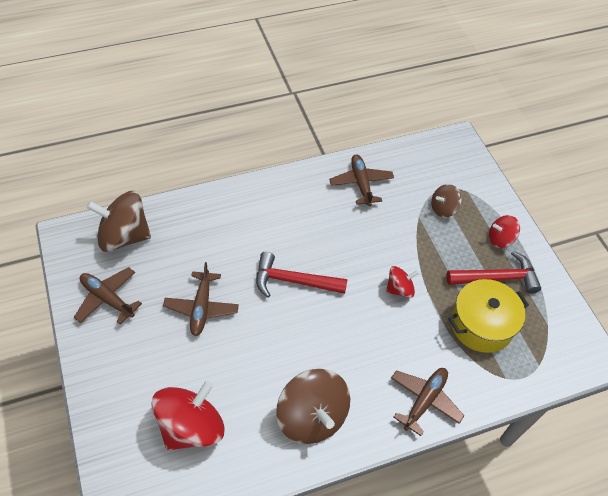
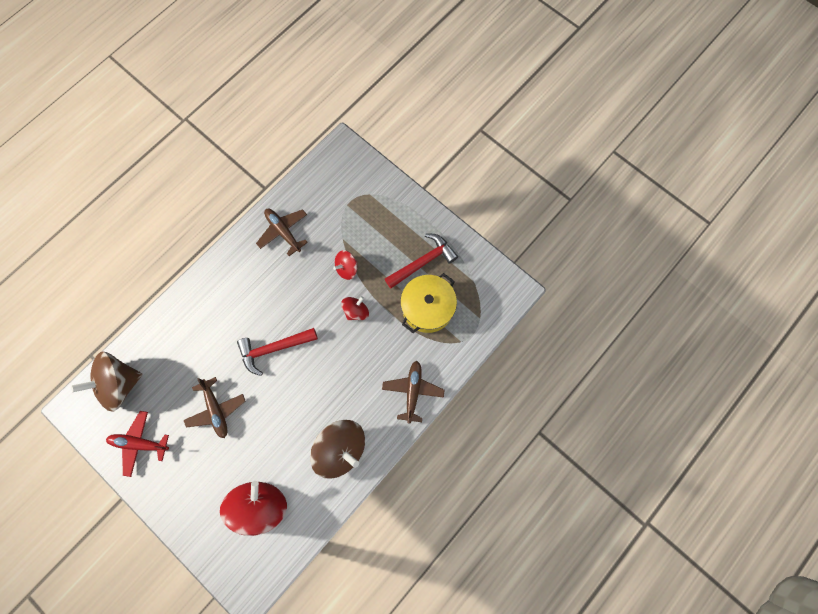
camera: 25 degrees left, 20 degrees up
brown plane [74,267,142,324] -> red plane [106,411,169,477]
brown spinning top [431,184,462,218] -> none
red spinning top [489,215,520,248] -> red spinning top moved to [333,250,358,280]

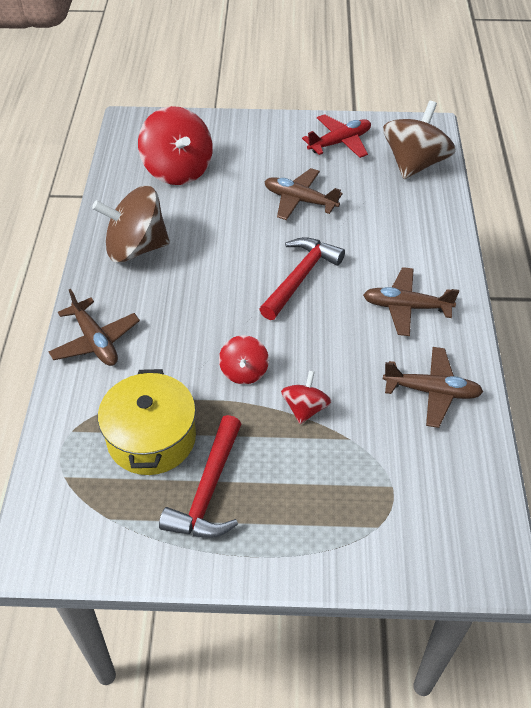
camera: 140 degrees right, 25 degrees down
none -> brown plane [363,267,459,336]

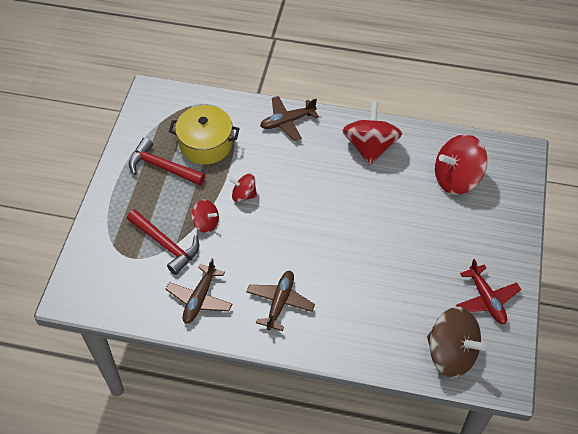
camera: 100 degrees right, 5 degrees up
brown spinning top [92,186,170,263] -> red spinning top [342,101,402,165]
red hammer [259,237,345,320] -> red hammer moved to [127,209,199,275]
brown plane [264,168,343,220] -> none

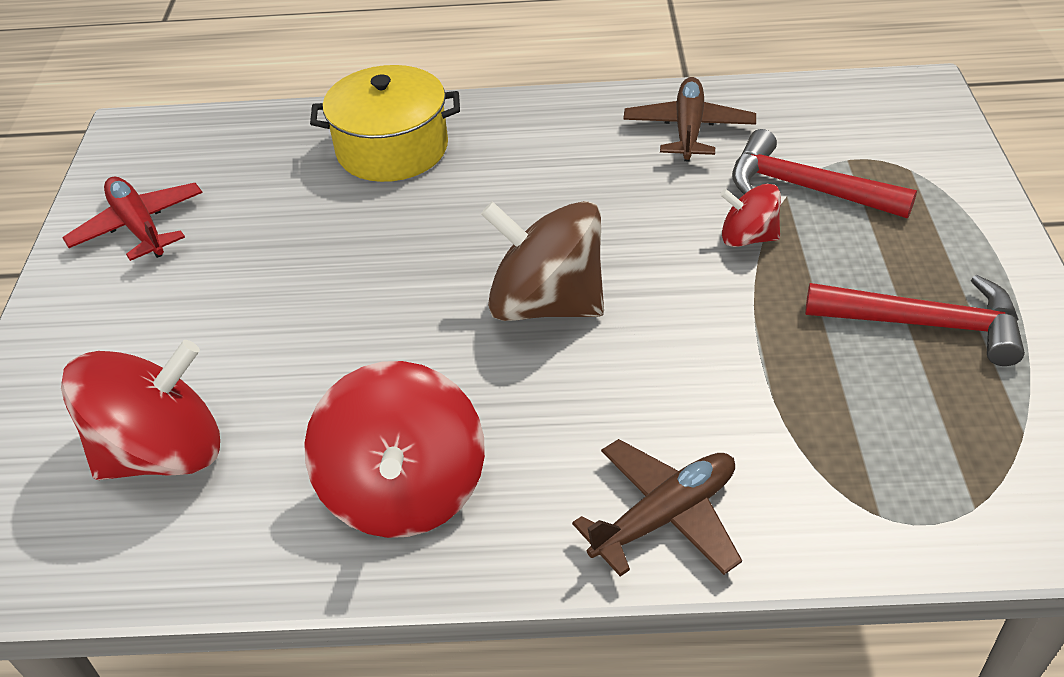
camera: 170 degrees right, 10 degrees down
yellow pot [169,105,240,165] -> yellow pot moved to [310,65,460,182]
red spinning top [229,174,257,202] -> none
brown plane [246,271,315,331] -> none
brown spinning top [427,307,487,378] -> brown spinning top moved to [481,201,604,321]

